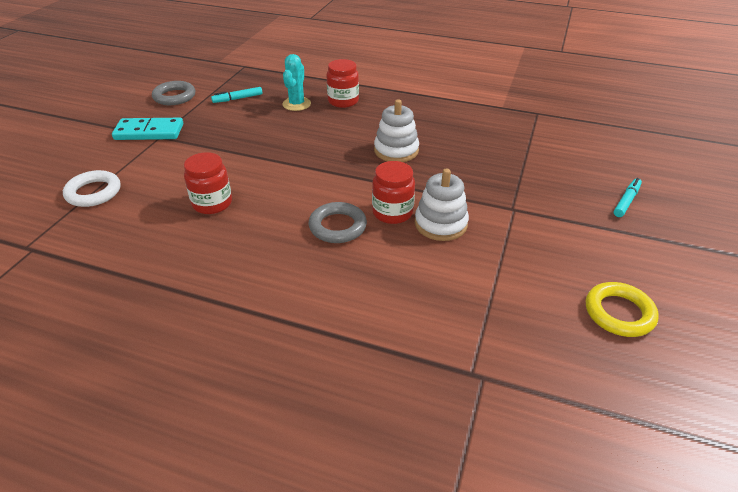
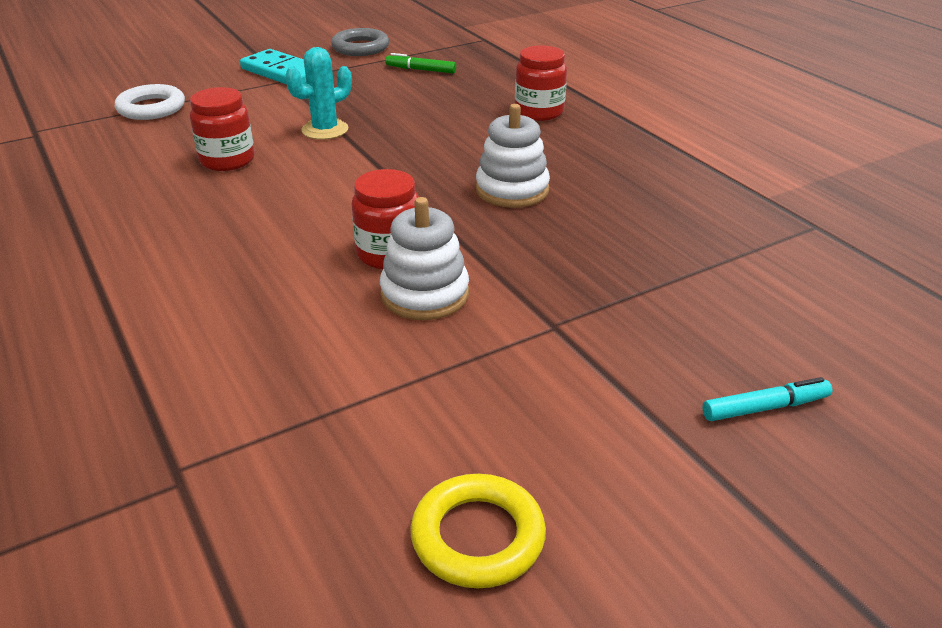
camera: 40 degrees right, 5 degrees down
turquoise marker [211,87,262,103] -> green marker [385,53,456,73]
turquoise cactus [283,54,311,111] -> turquoise cactus moved to [285,47,352,140]
grey ring [308,202,367,243] -> none

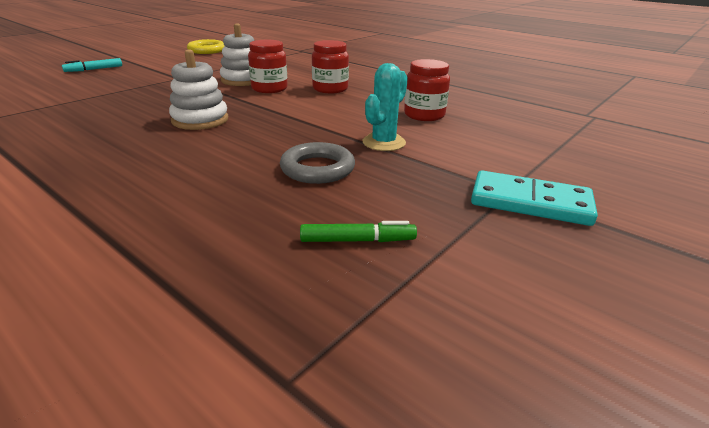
camera: 160 degrees right, 5 degrees down
white ring [115,84,185,120] -> none
grey ring [331,28,389,56] -> grey ring moved to [280,142,355,184]
red jar [515,45,567,121] -> red jar moved to [312,40,349,93]

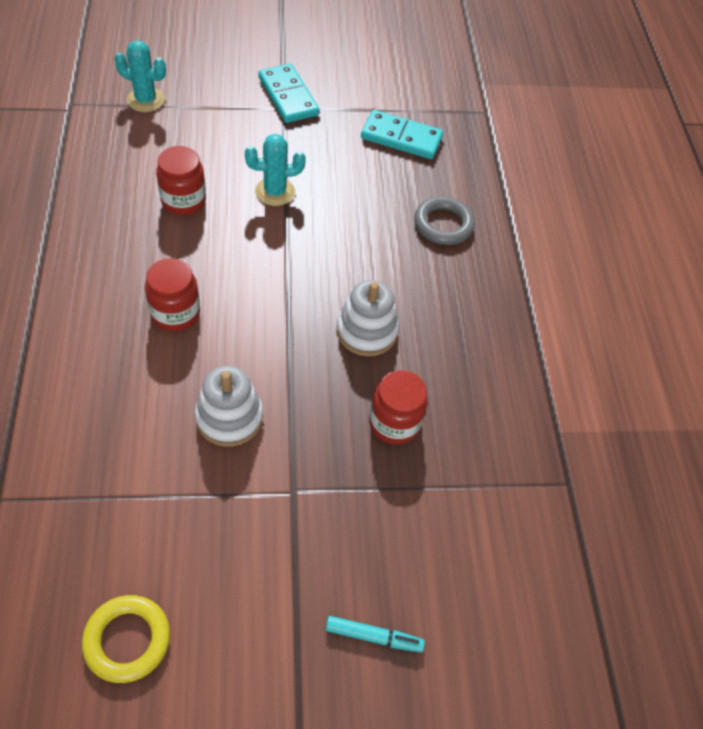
camera: 140 degrees left, 25 degrees up
red jar [248,40,288,93] -> red jar moved to [369,370,428,444]
grey ring [280,142,355,184] -> grey ring moved to [414,196,475,245]
green marker [300,221,417,242] -> turquoise domino [361,110,443,159]
none -> turquoise cactus [114,40,166,112]

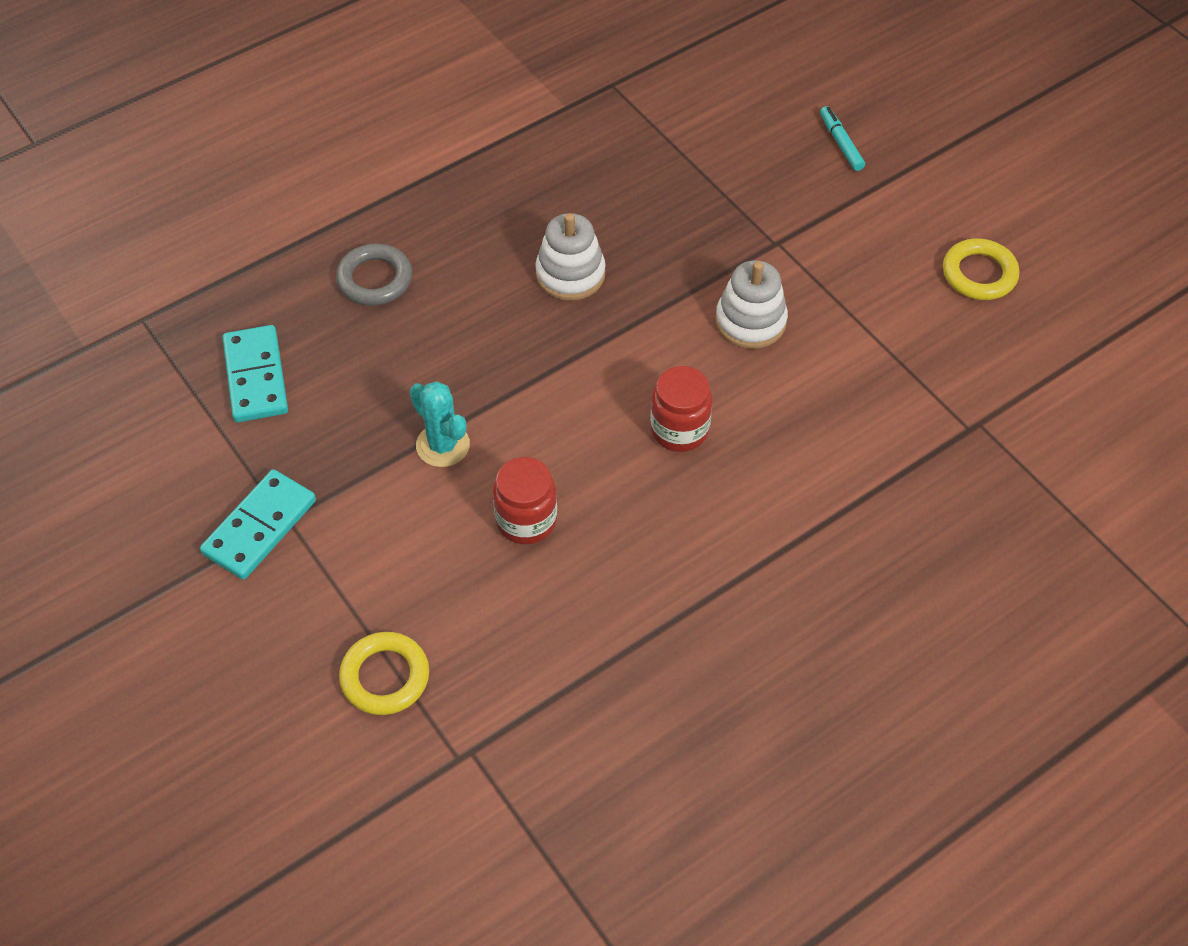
camera: 115 degrees left, 0 degrees up
turquoise cactus [114,40,166,112] -> yellow ring [339,632,429,715]
red jar [369,370,428,444] -> none

